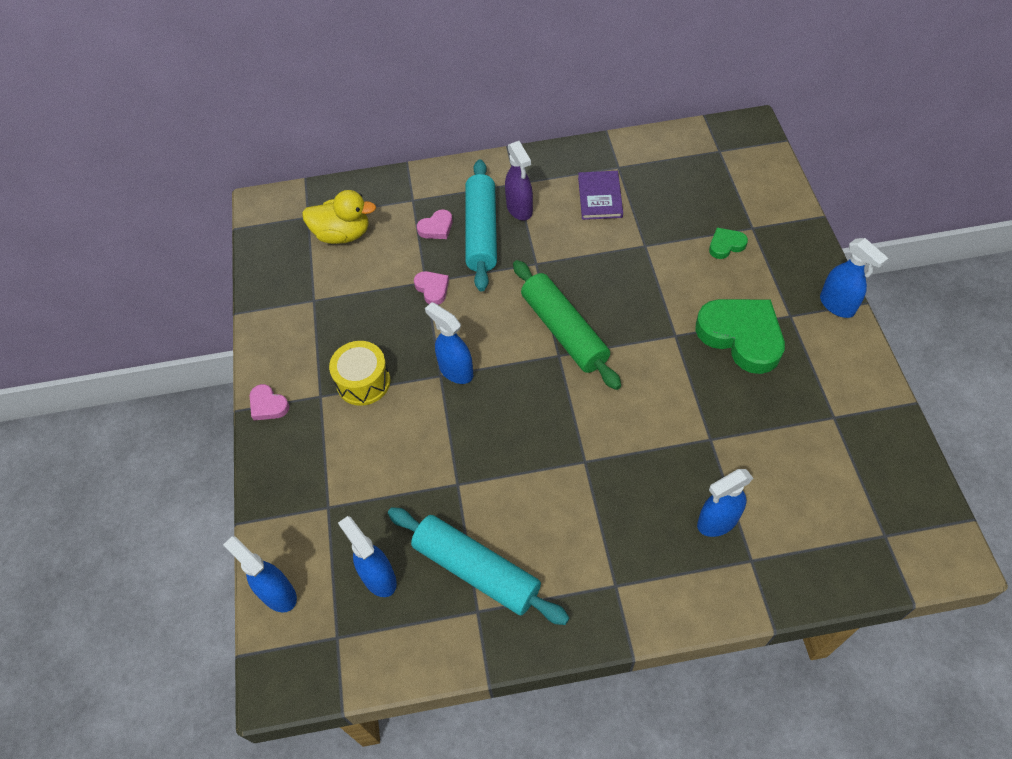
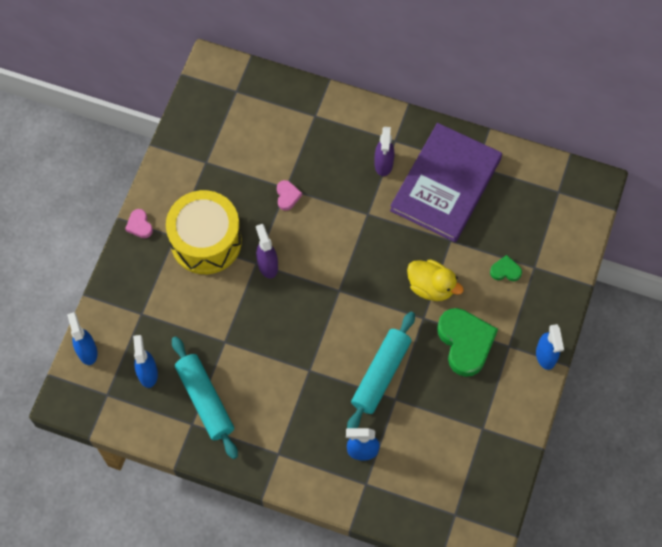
camera: 25 degrees right, 10 degrees up
yellow duck [302,190,376,244] -> yellow duck moved to [407,259,464,301]
yellow drum [329,341,390,406] -> yellow drum [166,190,242,274], size x1.82
pink heart [417,210,453,239] -> none
blue spray bottle [425,302,473,384] -> purple spray bottle [256,224,278,278]
turquoise rolling pin [465,159,497,291] -> turquoise rolling pin moved to [347,312,415,428]
green rolling pin [513,260,621,390] -> none
purple book [578,171,623,220] -> purple book [390,123,502,242], size x2.26

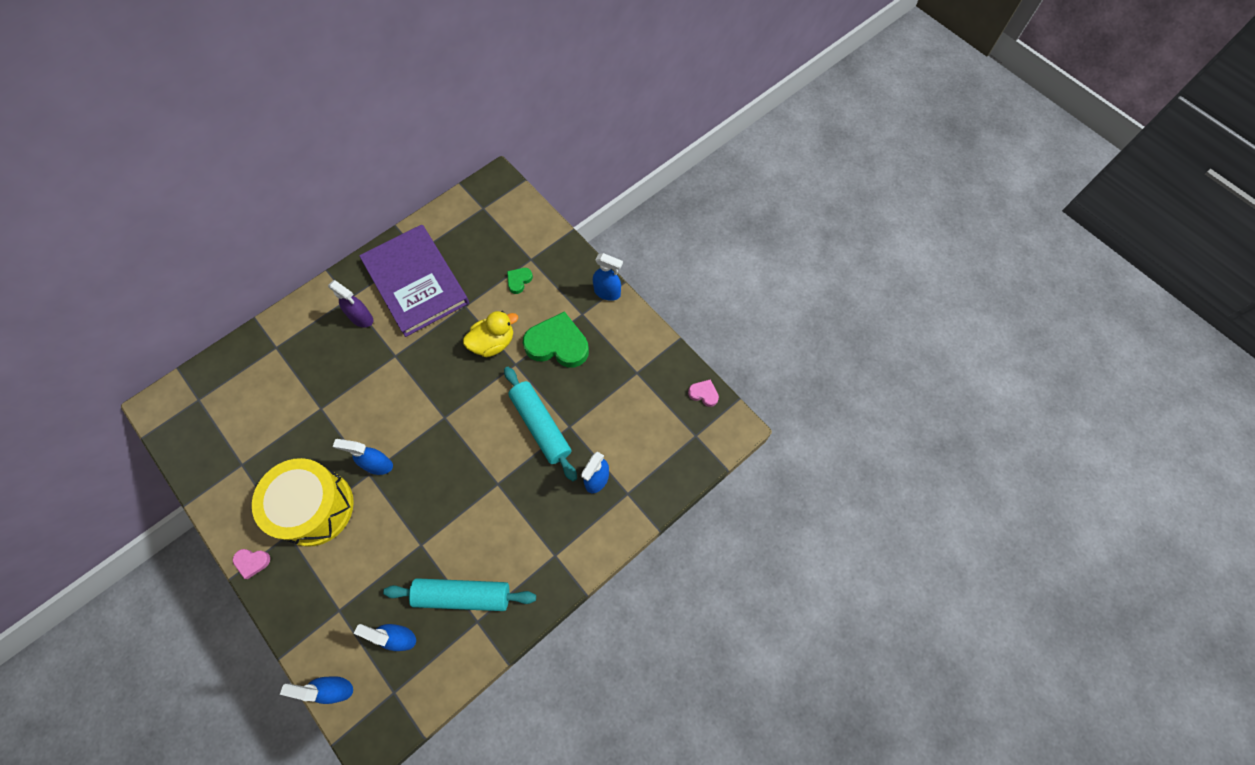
camera: 60 degrees left, 0 degrees up
purple spray bottle [256,224,278,278] -> blue spray bottle [333,439,393,475]
pink heart [277,180,302,211] -> pink heart moved to [688,380,719,407]

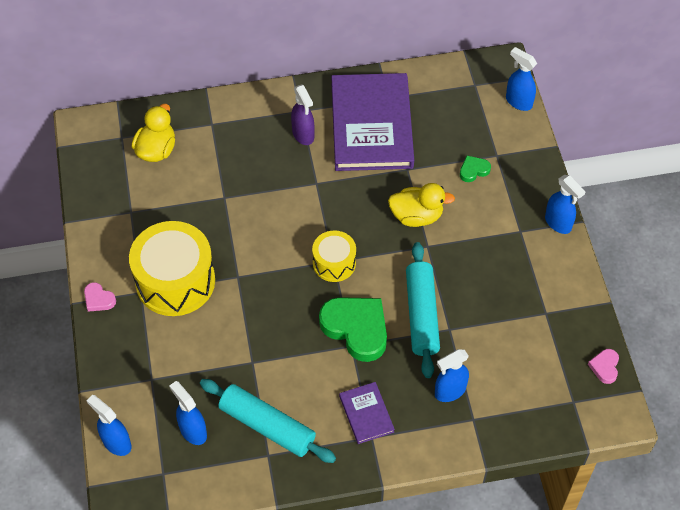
camera: 30 degrees right, 10 degrees down
blue spray bottle [333,439,393,475] -> blue spray bottle moved to [506,47,537,111]
green heart [523,311,589,368] -> green heart moved to [319,297,387,362]
pink heart [688,380,719,407] -> pink heart turned 135 degrees counterclockwise [588,349,619,384]
none -> yellow duck [132,104,175,162]
none -> yellow drum [312,230,356,282]
none -> purple book [339,382,395,444]

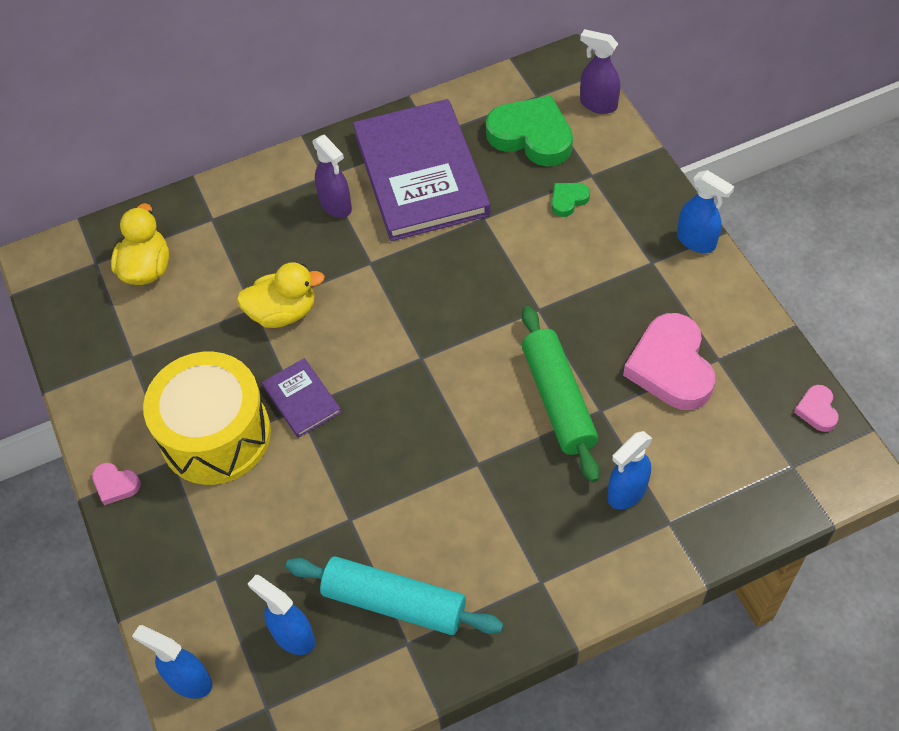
camera: 10 degrees left, 0 degrees up
yellow drum [312,230,356,282] -> none
green heart [319,297,387,362] -> green heart moved to [486,95,573,167]
purple book [339,382,395,444] -> purple book moved to [262,358,341,438]
yellow duck [388,183,455,227] -> yellow duck moved to [237,262,325,328]
turquoise rolling pin [406,242,440,378] -> green rolling pin [522,306,600,483]
blue spray bottle [506,47,537,111] -> purple spray bottle [580,29,620,114]
none -> pink heart [623,313,715,410]

